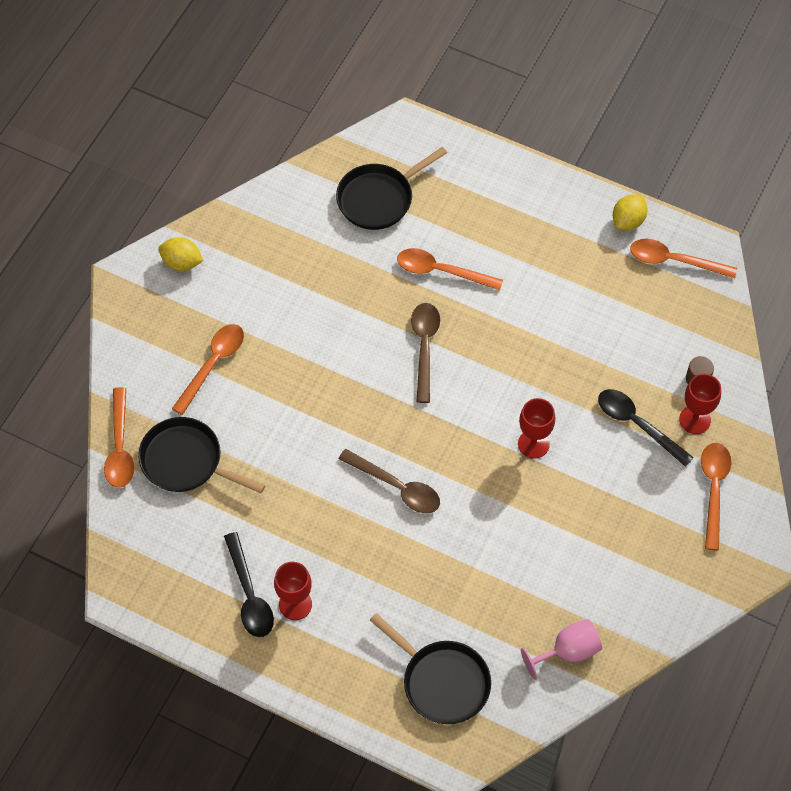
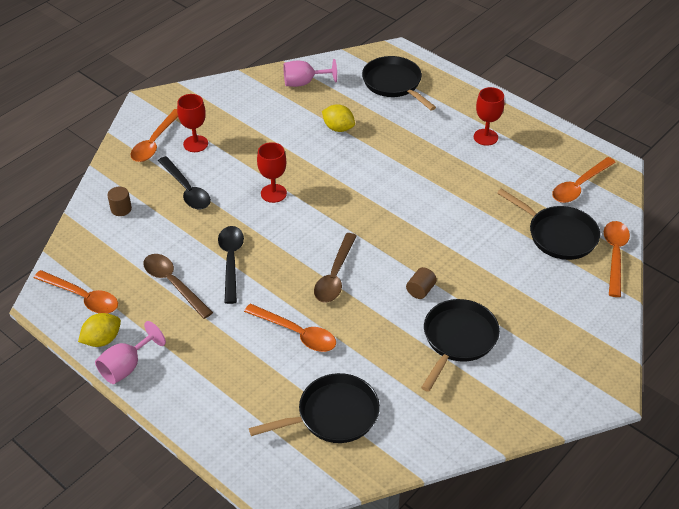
camera: 165 degrees left, 15 degrees down
yellow lemon [158,237,204,271] -> yellow lemon moved to [322,104,355,132]
orange spoon [172,324,244,415] -> orange spoon moved to [552,157,616,203]
black spoon [224,532,274,637] -> black spoon moved to [218,226,244,304]
brown spoon [338,449,440,513] -> brown spoon moved to [143,254,213,319]
red goblet [679,374,721,434] -> red goblet moved to [177,94,208,152]
none -> pink goblet [95,321,166,384]
none -> brown cylinder [406,267,437,299]
none -> black pan [421,299,500,392]

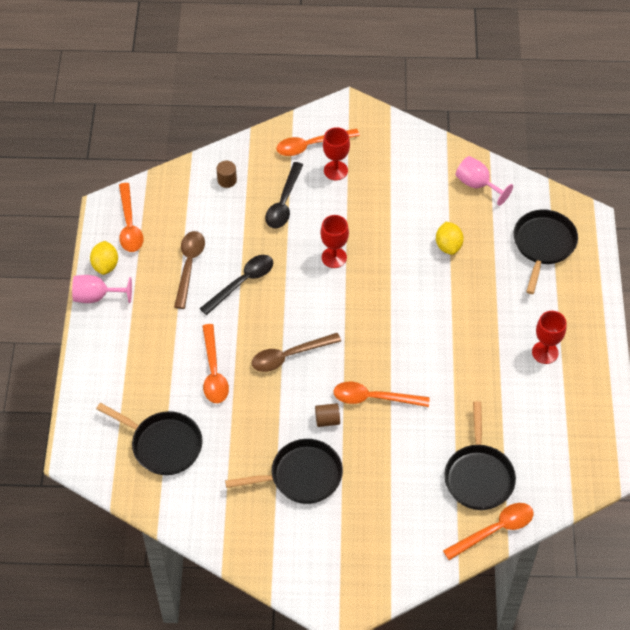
camera: 50 degrees right, 10 degrees up
yellow lemon [78,313,121,347] -> yellow lemon turned 75 degrees clockwise [90,241,118,275]
orange spoon [552,157,616,203] -> orange spoon moved to [333,382,430,407]

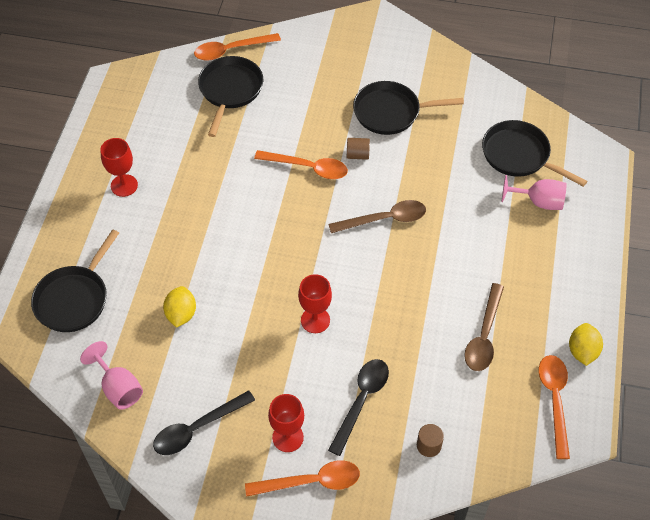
camera: 170 degrees left, 0 degrees up
pink goblet [72,275,132,303] -> pink goblet moved to [502,175,567,210]
black spoon [199,255,273,315] -> black spoon moved to [153,390,255,455]
orange spoon [202,324,229,403] -> none

